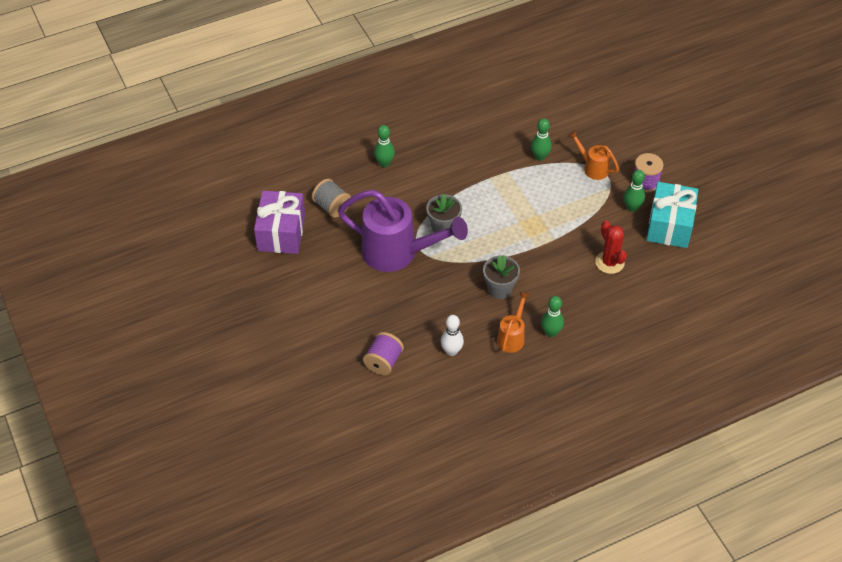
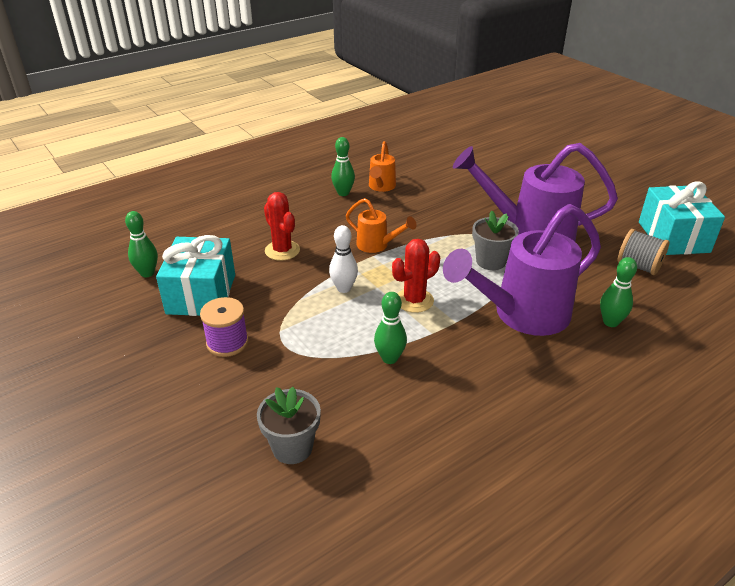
camera: 170 degrees right, 15 degrees down
purple gift [254,191,305,254] -> turquoise gift [639,181,725,255]
purple spool [363,332,404,375] -> none
white bowling pin [441,315,464,356] -> white bowling pin moved to [329,225,358,293]
grey flower pot [483,255,520,299] -> grey flower pot moved to [257,387,321,464]
orange watering can [568,130,619,180] -> orange watering can moved to [346,198,416,253]
green bowling pin [624,170,645,212] -> green bowling pin moved to [125,211,158,277]
none -> red cactus [392,239,440,313]
none -> purple watering can [443,204,601,336]

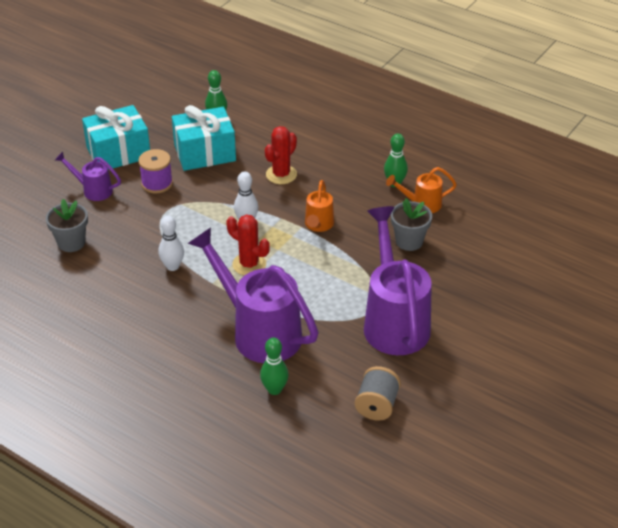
camera: 70 degrees right, 5 degrees up
green bowling pin [374,292,407,364] -> white bowling pin [158,215,184,271]
grey flower pot [472,211,519,270] -> grey flower pot moved to [391,199,432,251]
turquoise gift [639,181,725,255] -> turquoise gift moved to [82,105,150,170]
none -> purple watering can [55,151,121,201]

